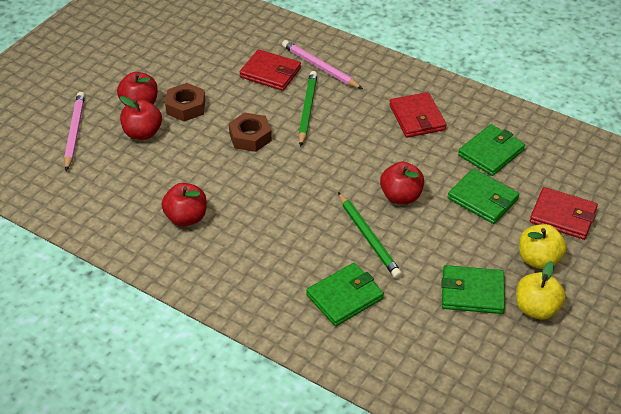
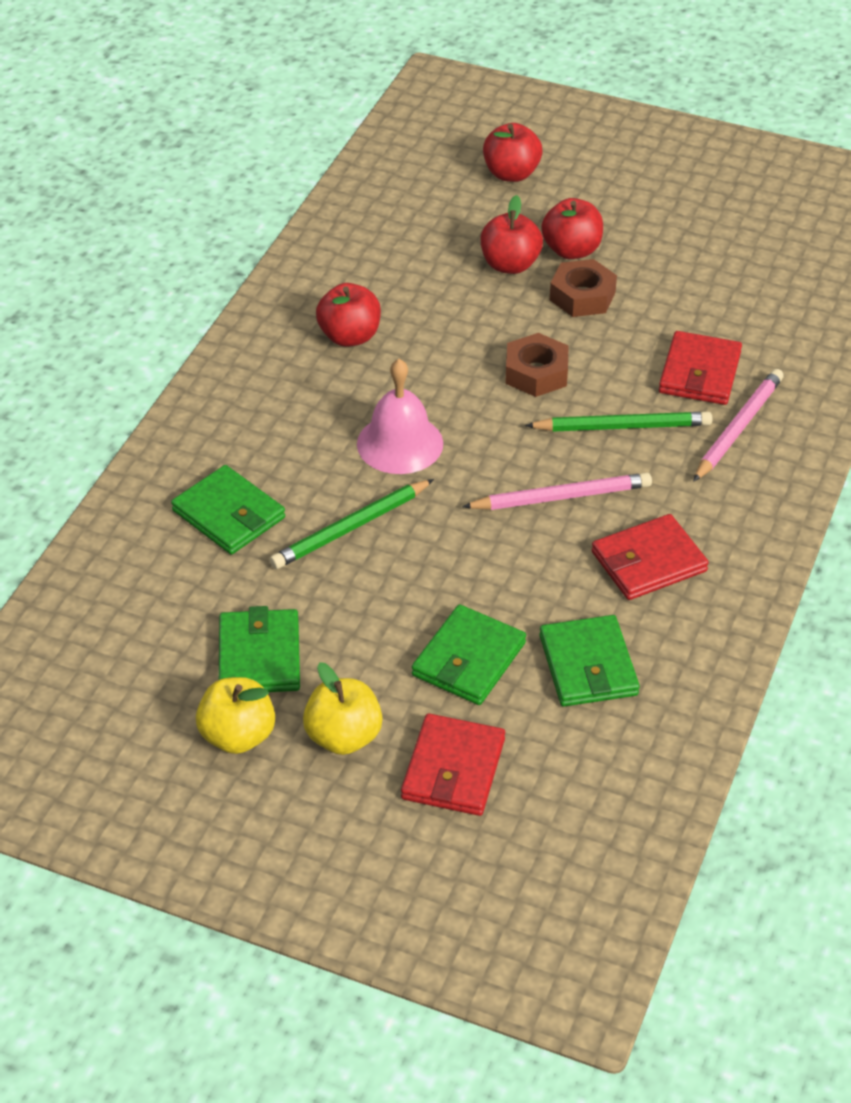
camera: 80 degrees right, 0 degrees up
pink pencil [64,92,85,171] -> pink pencil moved to [462,473,652,510]
red apple [380,162,424,204] -> red apple moved to [483,123,543,182]
green wallet [458,124,525,176] -> green wallet turned 45 degrees clockwise [539,615,640,707]
none -> pink bell [357,359,443,474]

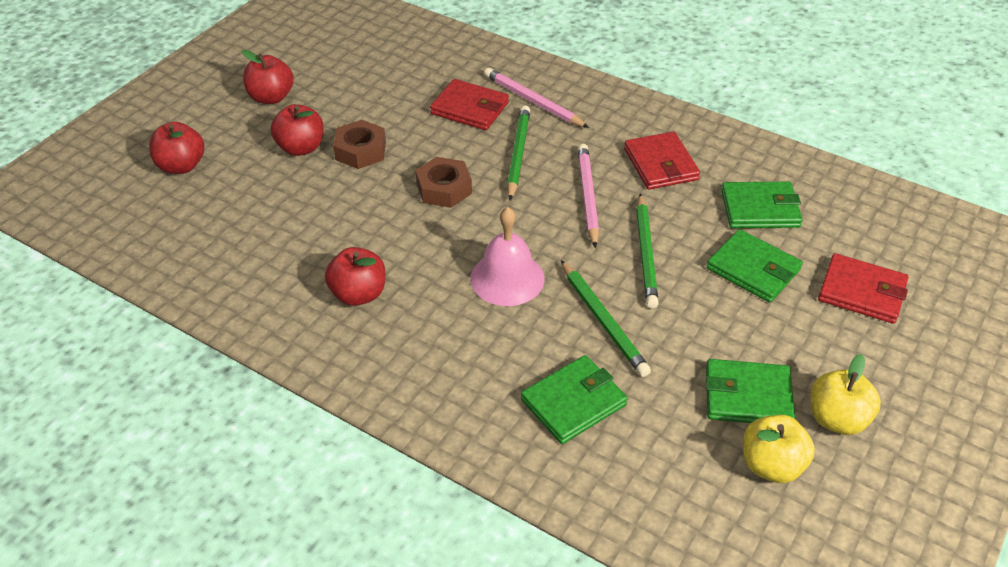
camera: 80 degrees left, 0 degrees up
yellow apple [303,662,383,755] -> yellow apple moved to [743,415,815,483]
red apple [481,195,543,274] -> red apple moved to [242,50,294,104]
none -> green pencil [636,194,659,309]

